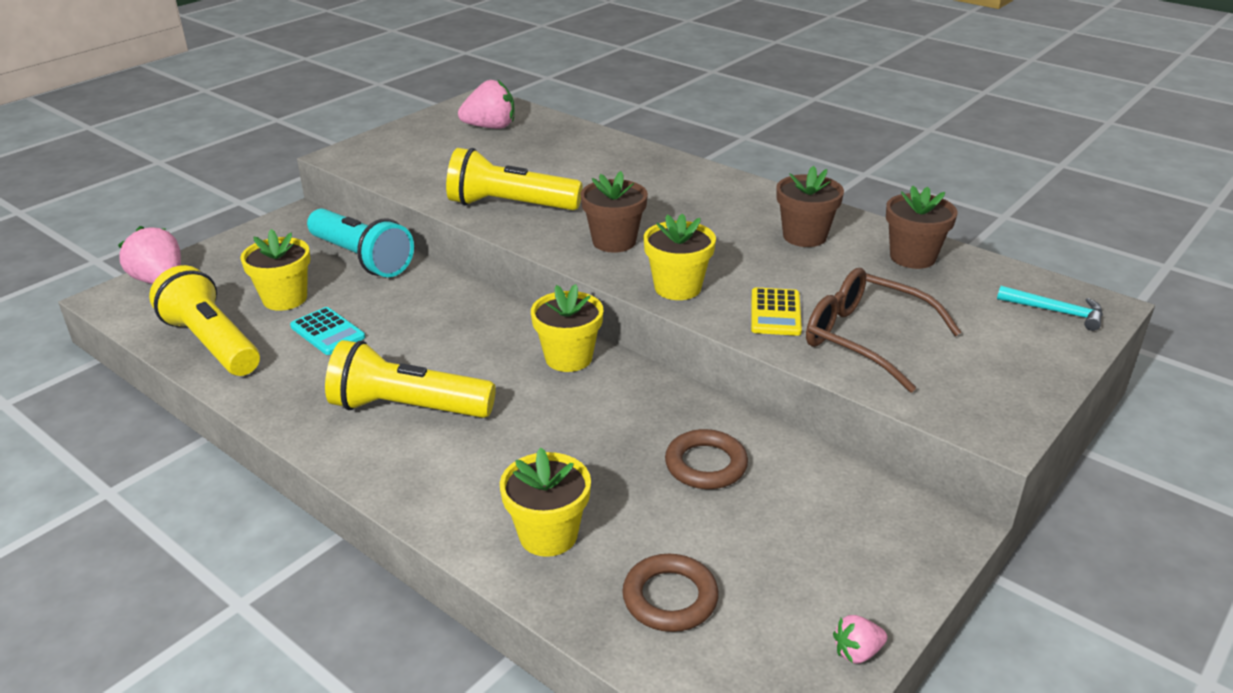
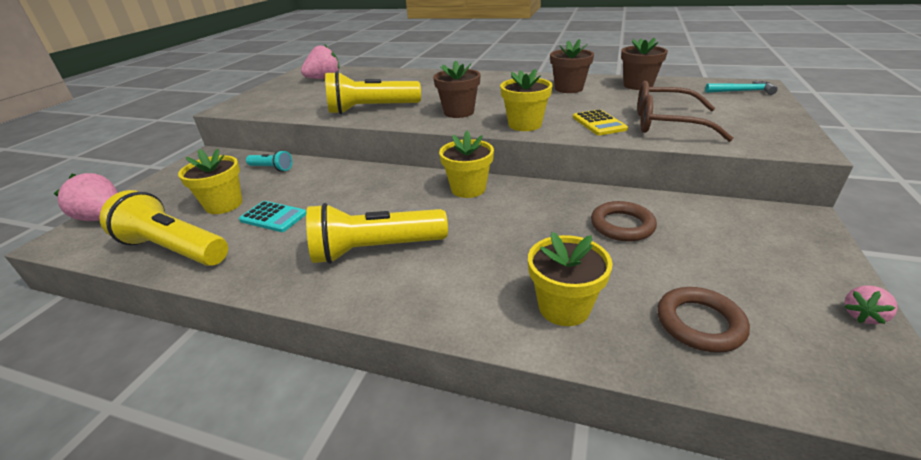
camera: 20 degrees left, 0 degrees up
turquoise flashlight [307,209,414,277] -> turquoise flashlight [246,150,292,172], size x0.49

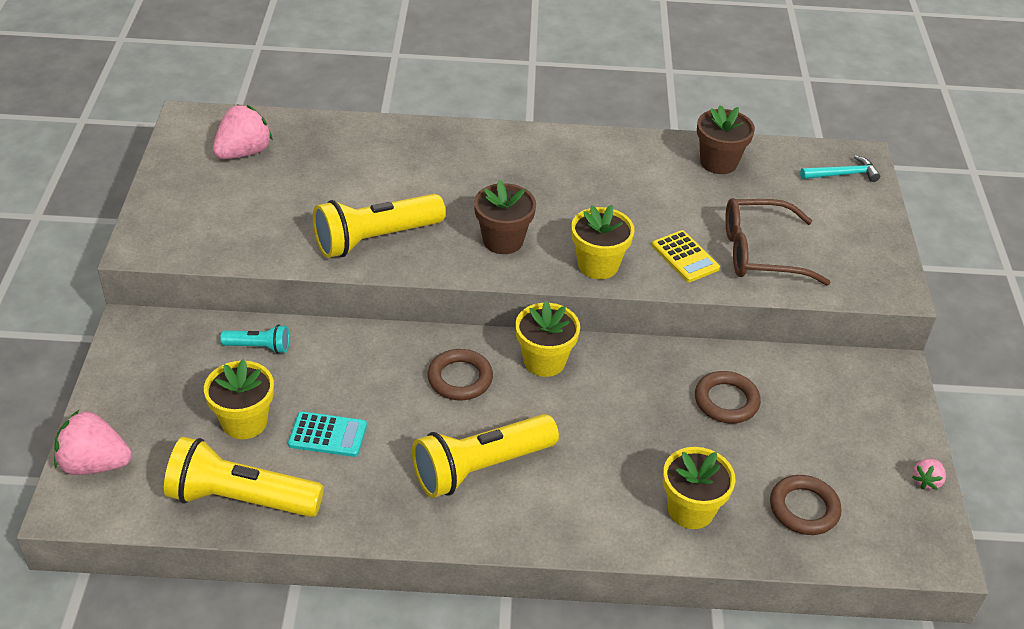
camera: 20 degrees left, 10 degrees up
brown flower pot [550,39,594,93] -> none
none -> brown ring [427,349,493,400]

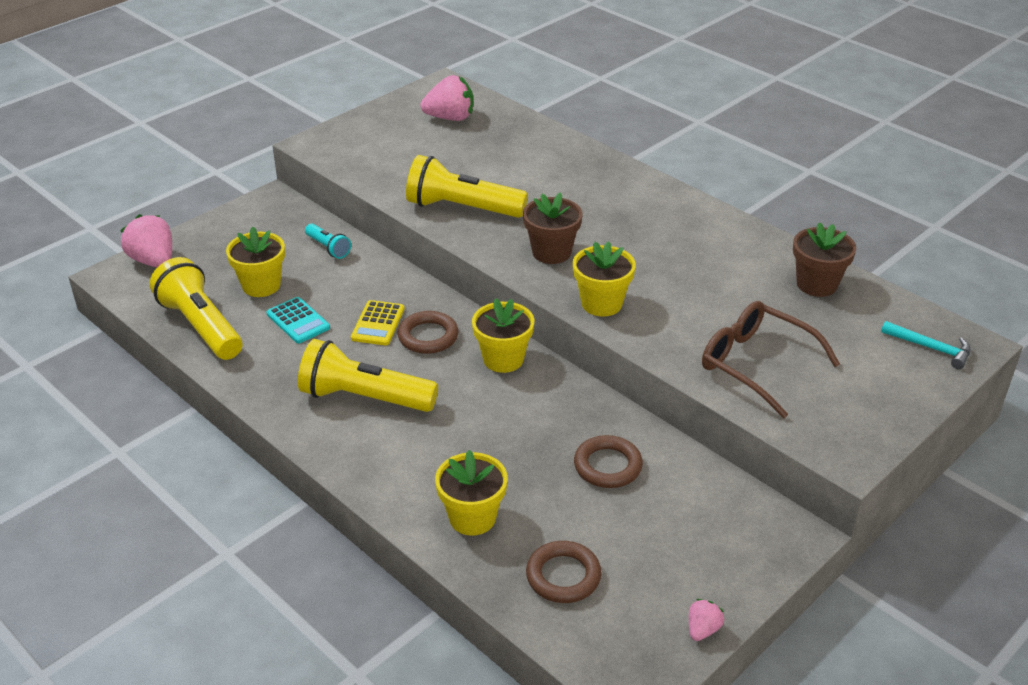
camera: 45 degrees right, 5 degrees down
yellow calculator [652,230,720,282] -> yellow calculator moved to [351,300,404,345]
pink strawberry [912,459,946,490] -> pink strawberry turned 135 degrees clockwise [689,599,724,641]

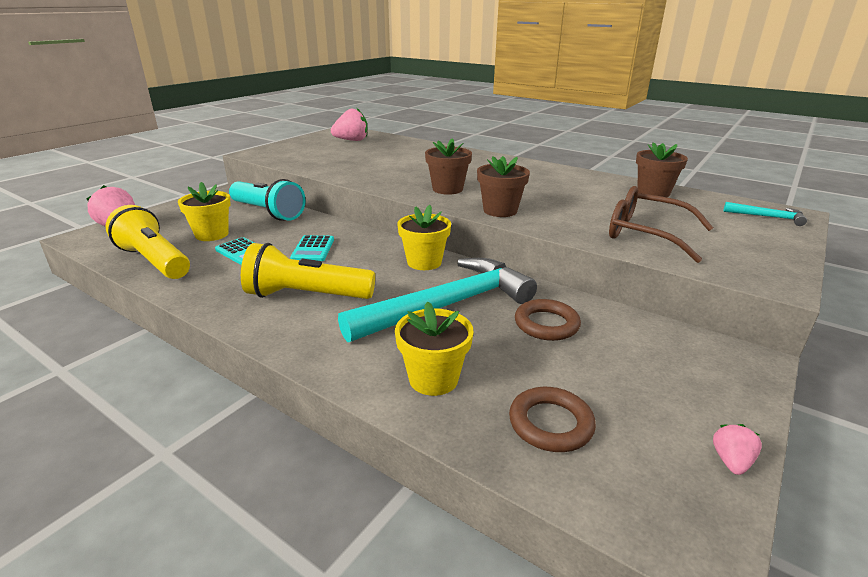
camera: 10 degrees left, 10 degrees down
turquoise flashlight [305,224,351,259] -> turquoise flashlight [229,179,306,221], size x2.03
yellow calculator [351,300,404,345] -> turquoise calculator [290,235,334,261]
brown ring [398,311,459,354] -> none
yellow flashlight [406,155,528,218] -> none
yellow flower pot [573,241,636,317] -> brown flower pot [477,156,530,217]
none -> turquoise hammer [338,258,537,342]

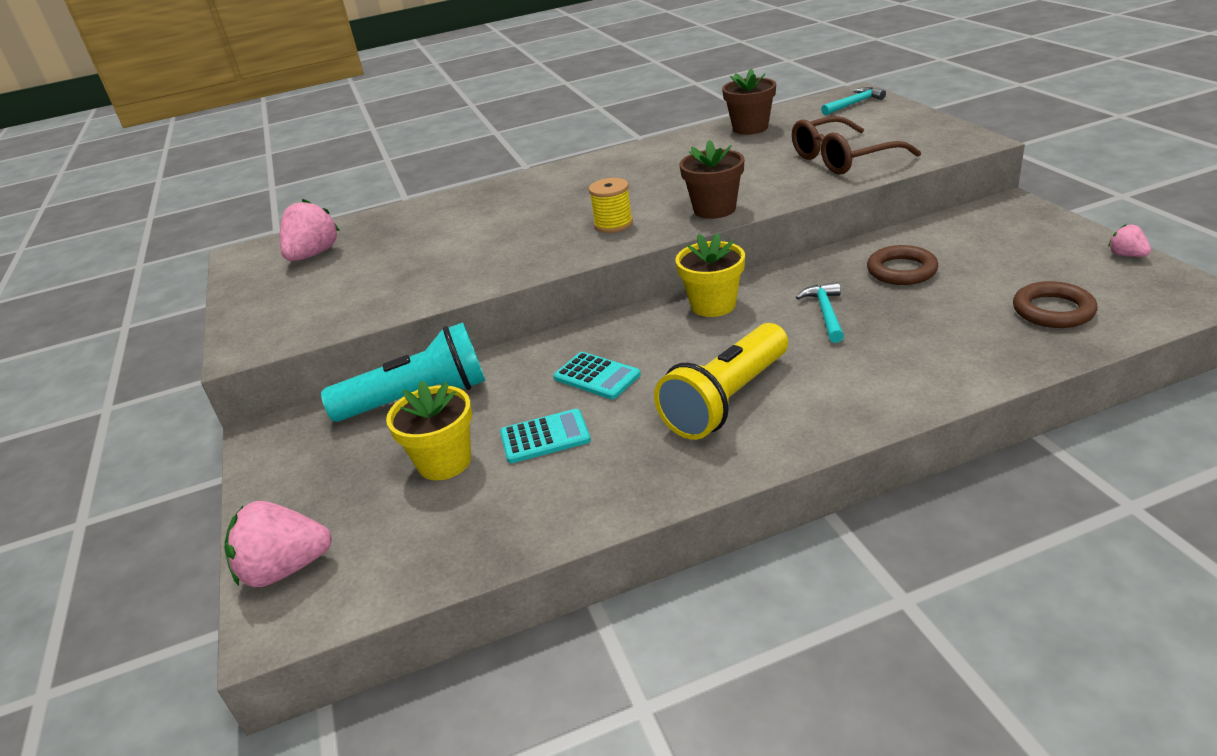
camera: 50 degrees left, 5 degrees up
yellow flashlight [106,205,190,279] -> none
turquoise hammer [338,258,537,342] -> turquoise hammer [796,282,844,343], size x0.42
yellow flower pot [395,301,474,396] -> none
brown flower pot [425,139,472,195] -> yellow spool [589,178,633,233]

